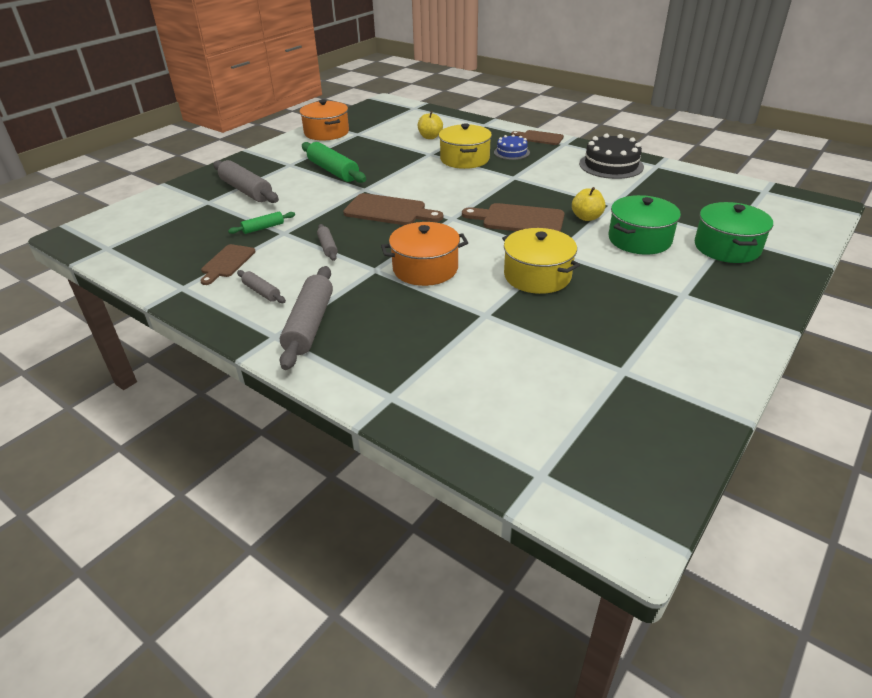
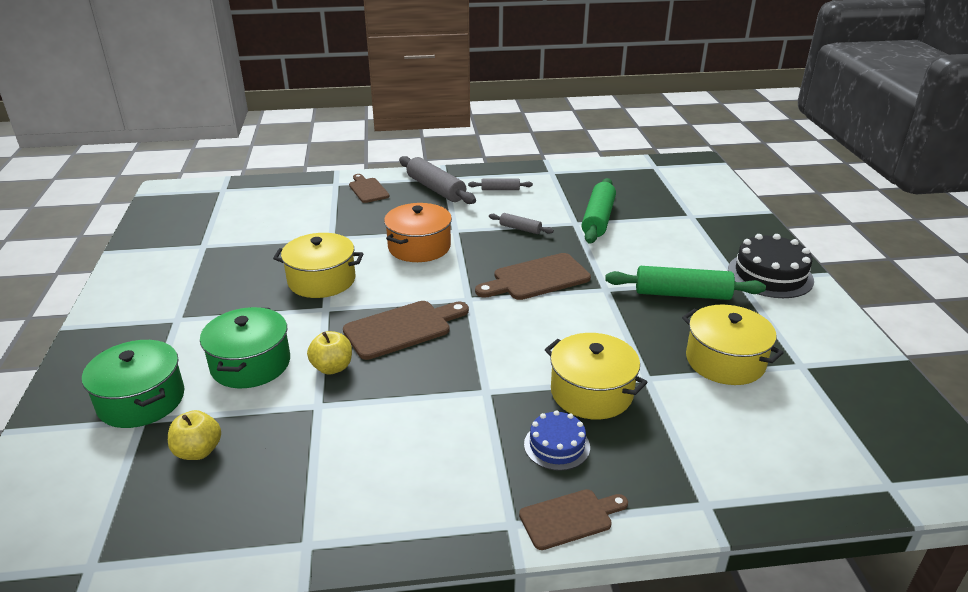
camera: 135 degrees right, 5 degrees down
brown cutting board [200,244,256,285] -> brown cutting board moved to [349,174,390,203]
grey rolling pin [213,160,279,203] -> none
green rolling pin [228,212,295,234] -> green rolling pin [582,178,616,244], size x1.92
orange pot [300,100,349,141] -> none
yellow apple [418,111,443,139] -> yellow apple moved to [168,410,221,460]
black cake [579,133,644,179] -> black cake moved to [728,234,814,298]
none -> yellow pot [682,305,784,385]

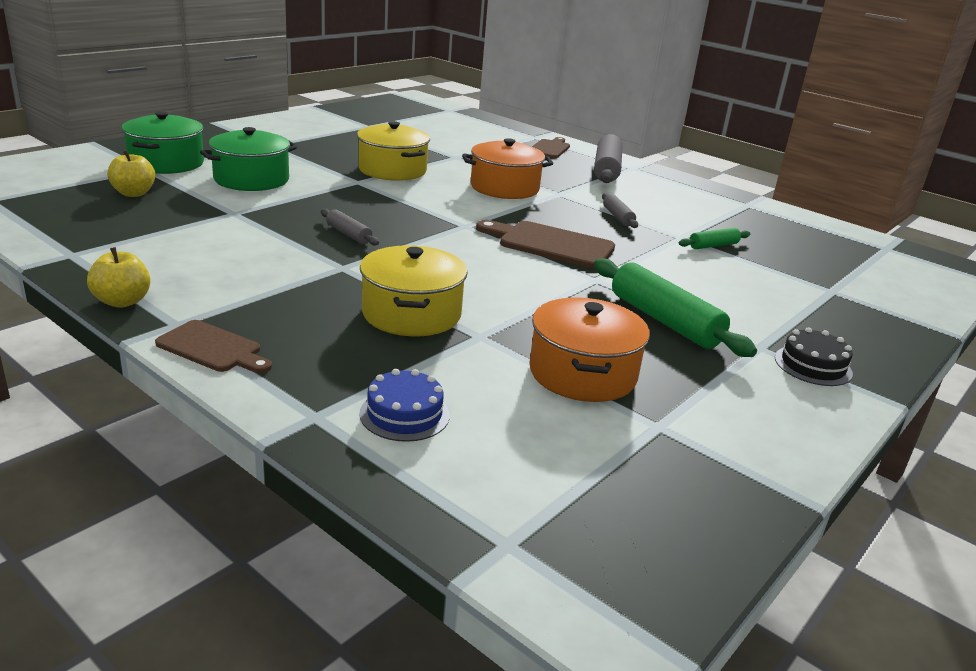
camera: 45 degrees right, 5 degrees down
yellow apple [307,331,352,374] -> yellow apple moved to [87,247,150,308]
brown cutting board [343,301,469,360] -> none
grey rolling pin [468,178,533,190] -> grey rolling pin moved to [321,209,379,245]
blue cake [524,410,590,471] -> blue cake moved to [359,369,450,442]
green rolling pin [582,178,616,244] -> green rolling pin [679,228,750,249], size x0.52
yellow pot [682,305,784,385] -> orange pot [529,297,650,402]
black cake [728,234,814,298] -> black cake [775,327,853,386], size x0.60

